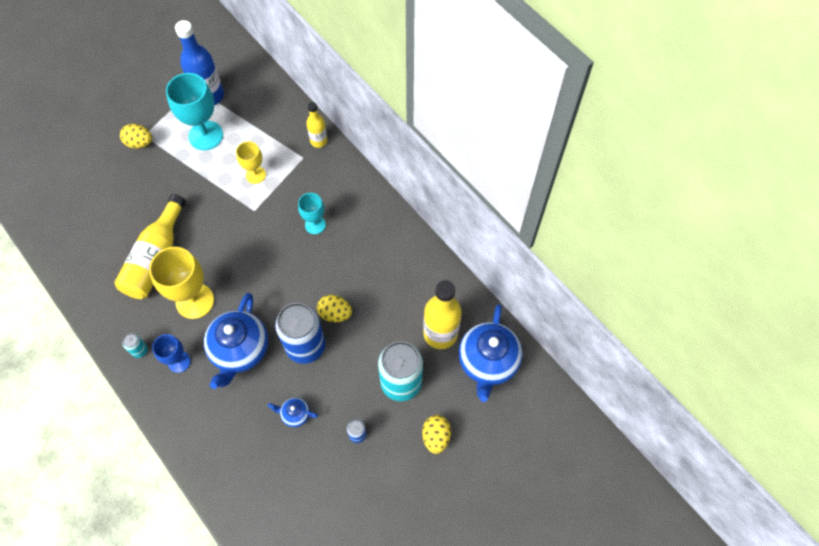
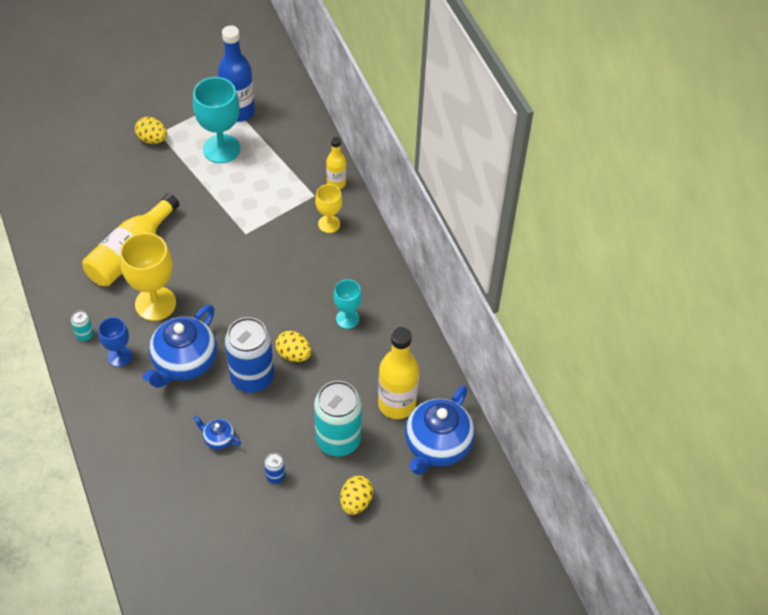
camera: 15 degrees right, 10 degrees down
yellow goblet [236,141,266,184] -> yellow goblet moved to [315,184,342,233]
turquoise goblet [298,193,326,234] -> turquoise goblet moved to [333,279,362,329]

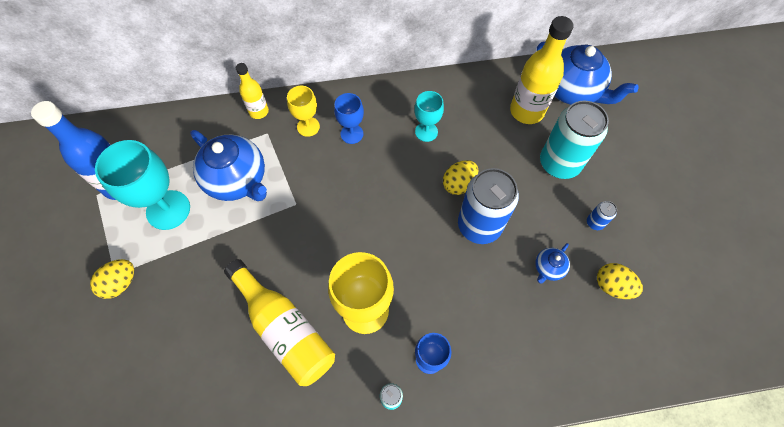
camera: 75 degrees left, 10 degrees up
blue teapot [143,304,217,388] -> blue teapot moved to [190,130,267,201]
yellow egg [340,475,373,515] -> yellow egg moved to [597,263,643,299]
none -> blue goblet [334,93,364,144]

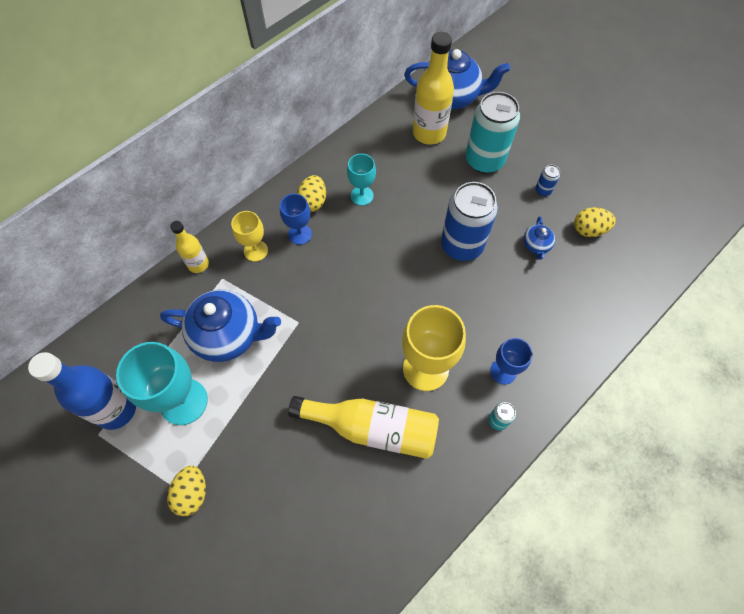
camera: 35 degrees left, 0 degrees up
yellow egg [443,160,478,195] -> yellow egg moved to [297,175,326,212]

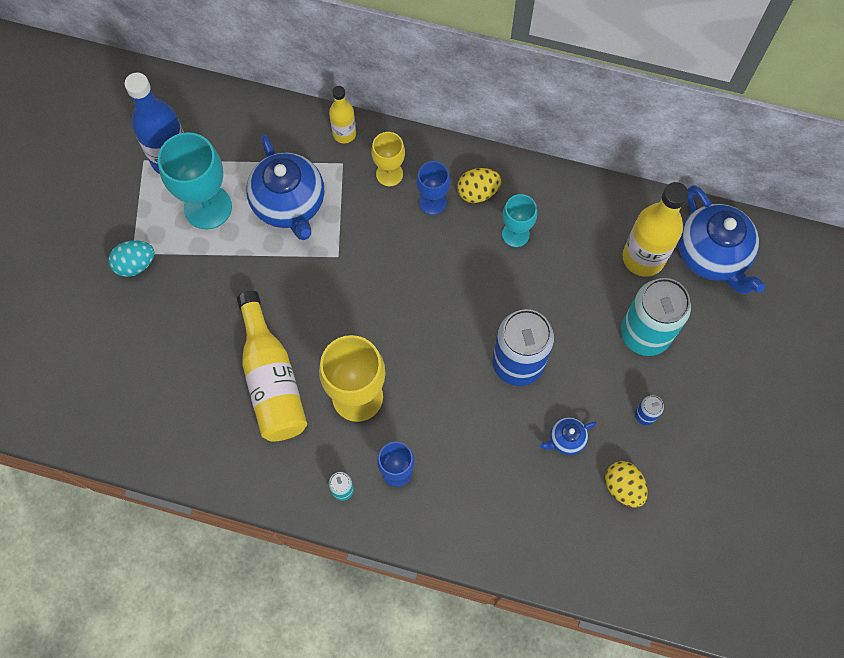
camera: 60 degrees right, 5 degrees up
yellow egg [167,466,206,516] -> turquoise egg [109,240,154,277]

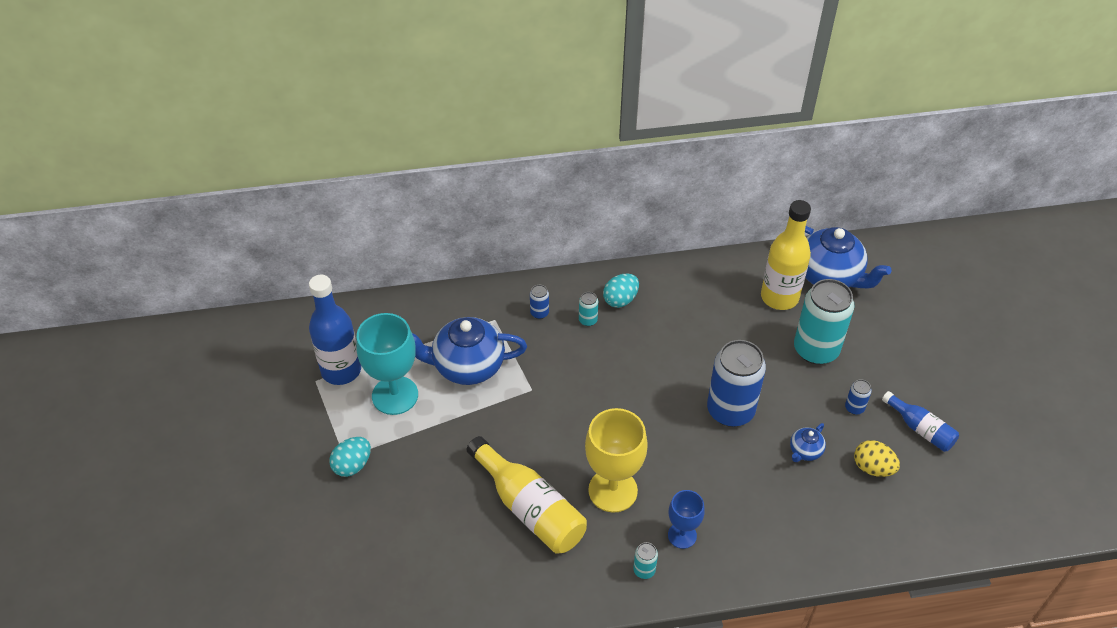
camera: 25 degrees left, 20 degrees down
blue teapot [246,135,324,240] -> blue teapot turned 135 degrees clockwise [412,317,527,385]
yellow bottle [329,86,356,143] -> none
yellow goblet [371,132,405,186] -> blue can [530,285,549,319]
blue goblet [416,161,450,215] -> turquoise can [579,292,598,326]
yellow egg [457,168,501,203] -> turquoise egg [603,274,639,308]
turquoise goblet [502,194,537,247] -> none
none -> blue bottle [882,391,959,452]

